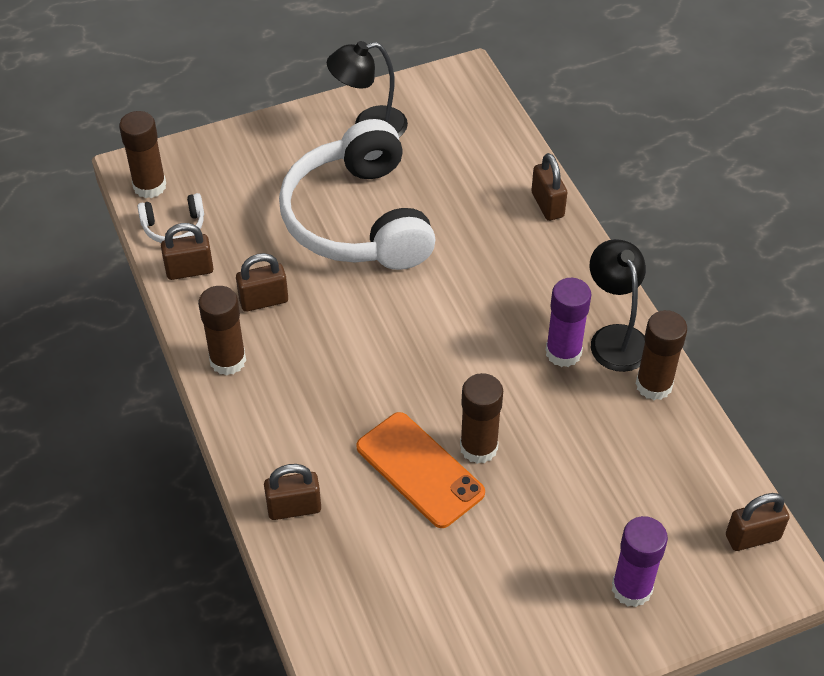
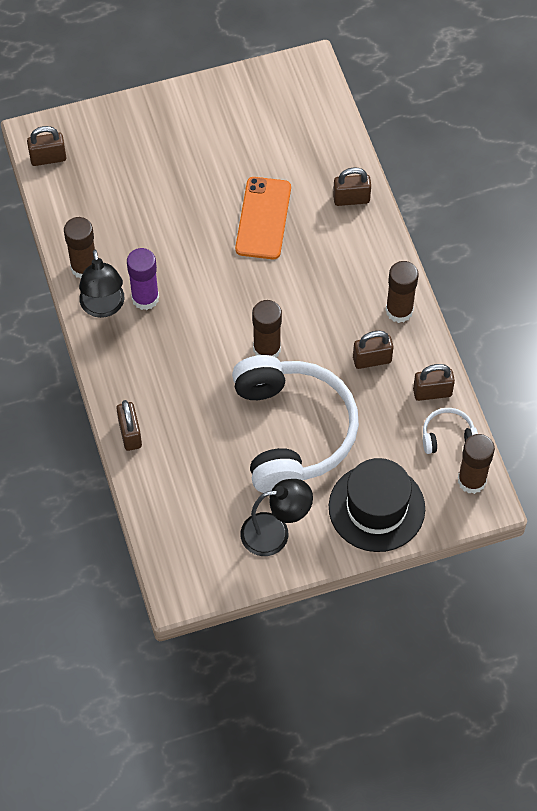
camera: 175 degrees left, 10 degrees up
orange phone [356,412,485,528] -> orange phone turned 45 degrees clockwise [235,177,291,259]
brown glue stick [460,373,503,464] -> brown glue stick moved to [252,300,282,357]
purple glue stick [612,516,668,607] -> none
none -> black hat [329,458,425,552]

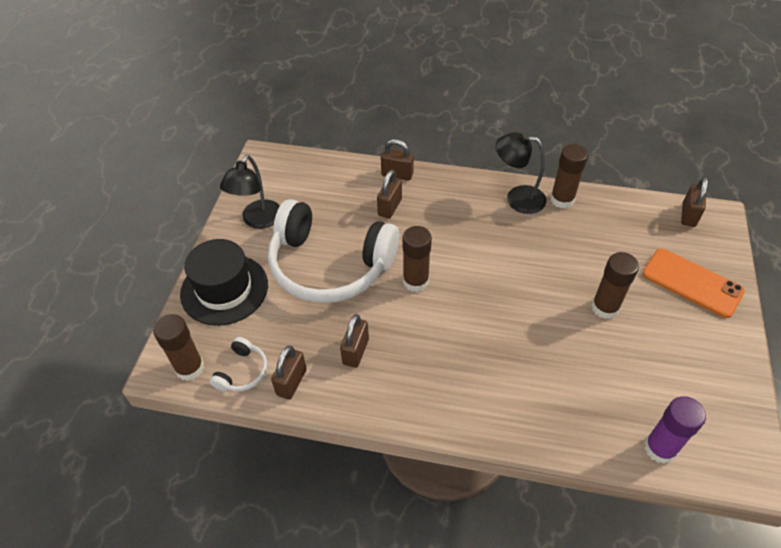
camera: 120 degrees right, 10 degrees down
purple glue stick [127,248,159,310] -> purple glue stick moved to [644,396,706,464]
orange phone [235,177,291,259] -> orange phone moved to [642,248,745,318]
brown padlock [333,168,371,206] -> brown padlock moved to [377,170,402,219]
brown glue stick [386,261,419,323] -> brown glue stick moved to [591,252,639,319]

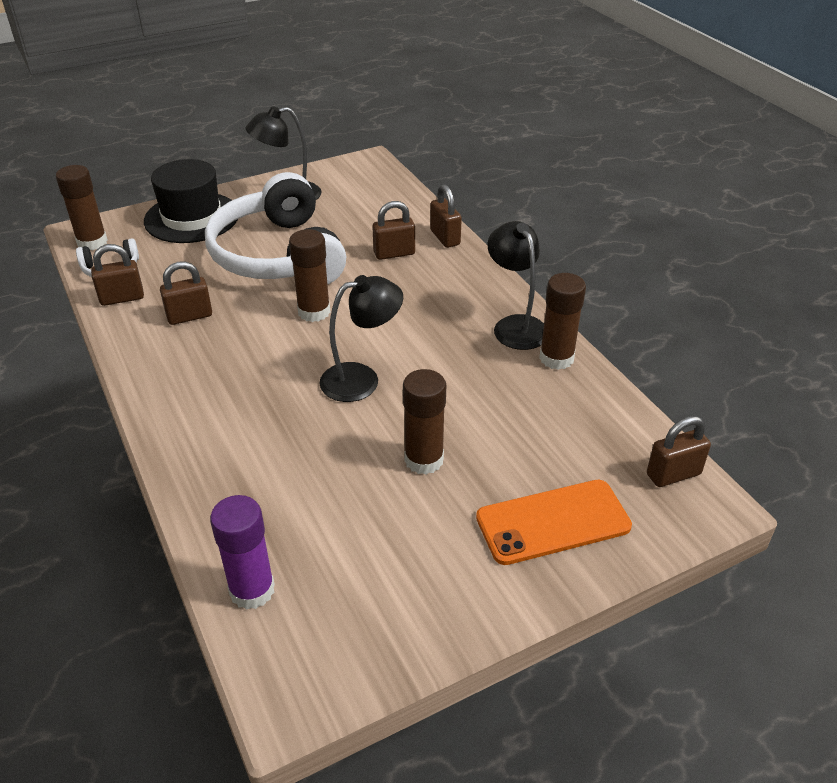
camera: 50 degrees right, 10 degrees down
orange phone [642,248,745,318] -> orange phone turned 75 degrees clockwise [476,480,632,565]
none -> black lamp [319,275,403,402]

